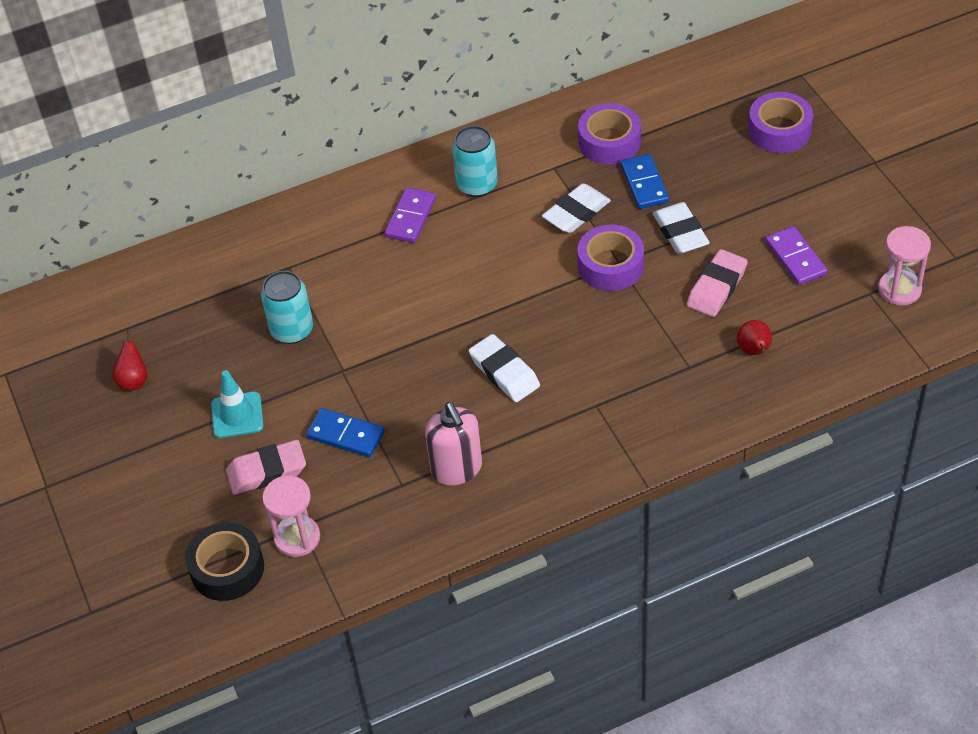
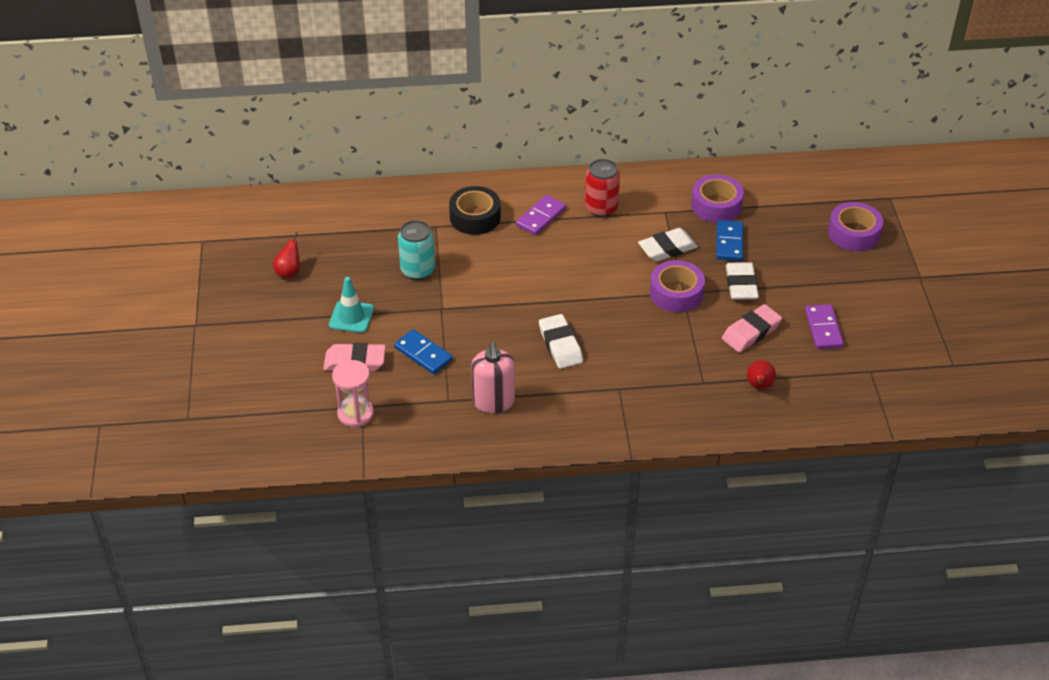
camera: 15 degrees right, 5 degrees down
black tape [185,522,264,601] -> black tape moved to [449,186,501,235]
turquoise can [452,126,498,197] -> red can [585,159,620,217]
pink hourglass [878,226,931,306] -> none

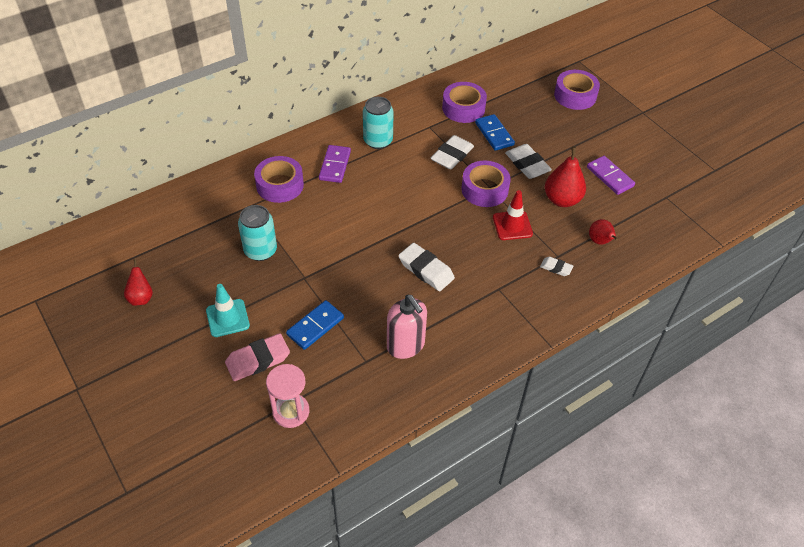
camera: 30 degrees left, 5 degrees up
blue domino [394,329,453,374] -> blue domino turned 60 degrees counterclockwise [286,300,344,350]
black tape [449,186,501,235] -> purple tape [254,156,304,203]
red can [585,159,620,217] -> turquoise can [363,97,394,149]
pink eraser [722,304,782,352] -> red pear [545,147,586,207]
none -> red traffic cone [493,190,533,240]
none -> white eraser [540,257,573,276]

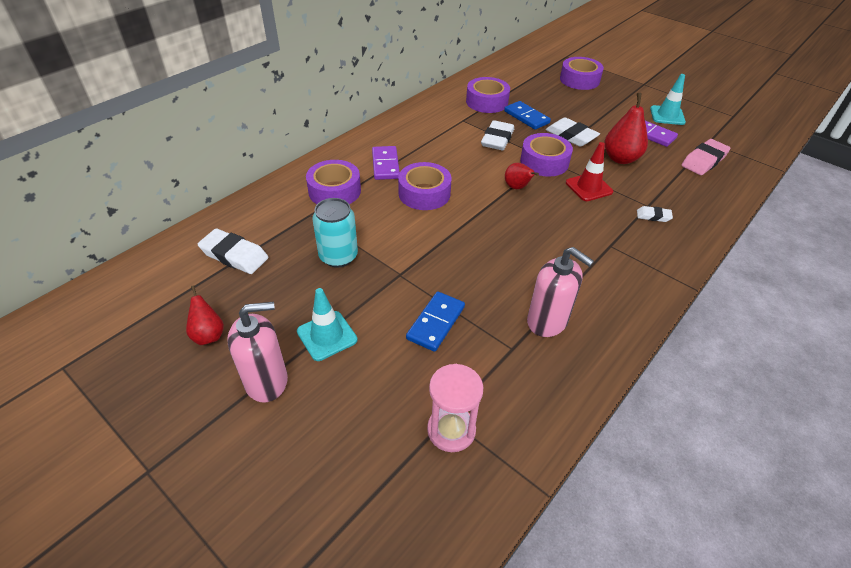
camera: 15 degrees left, 5 degrees down
pink eraser [225,333,290,381] -> pink eraser moved to [681,139,731,175]
turquoise can [363,97,394,149] -> none
white eraser [398,243,455,291] -> white eraser moved to [198,228,268,274]
red pear [589,219,618,245] -> red pear moved to [505,163,539,189]
none -> pink soap dispenser [227,302,288,403]
none -> purple tape [398,162,452,210]
none -> turquoise traffic cone [650,74,686,125]

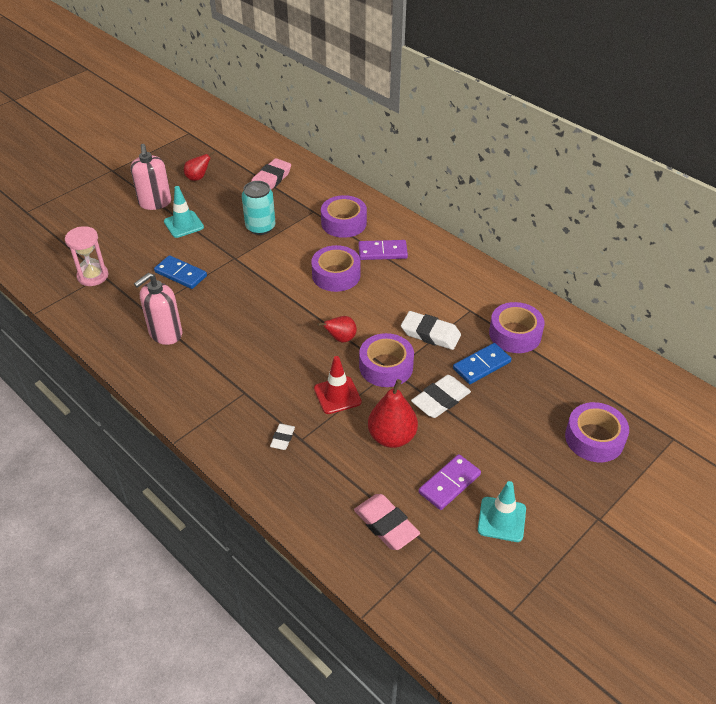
camera: 95 degrees right, 0 degrees up
white eraser [198,228,268,274] -> pink eraser [251,158,291,190]

